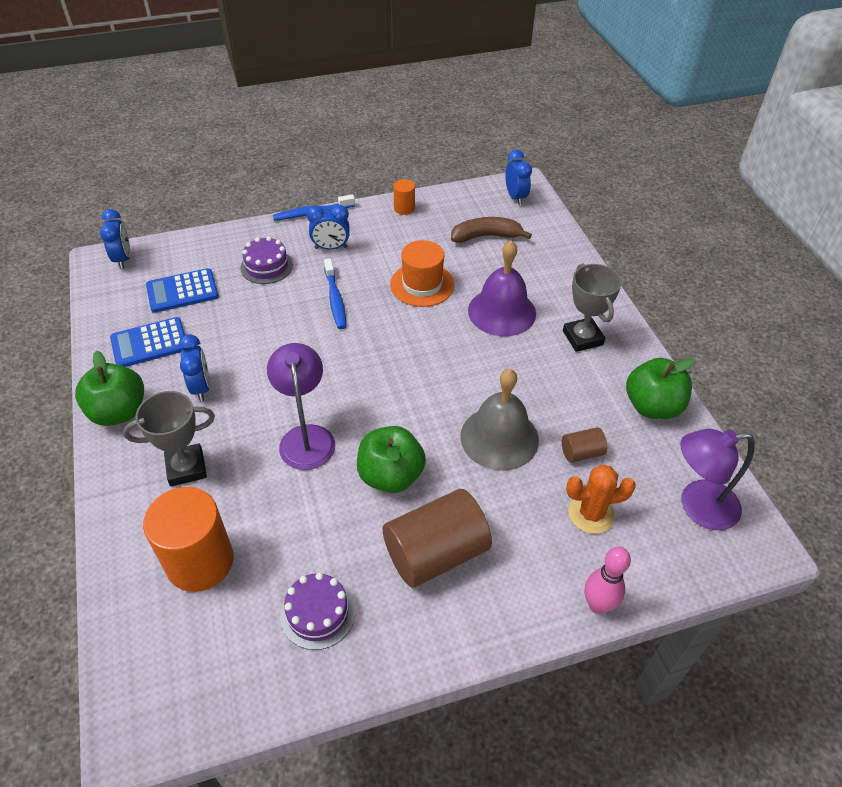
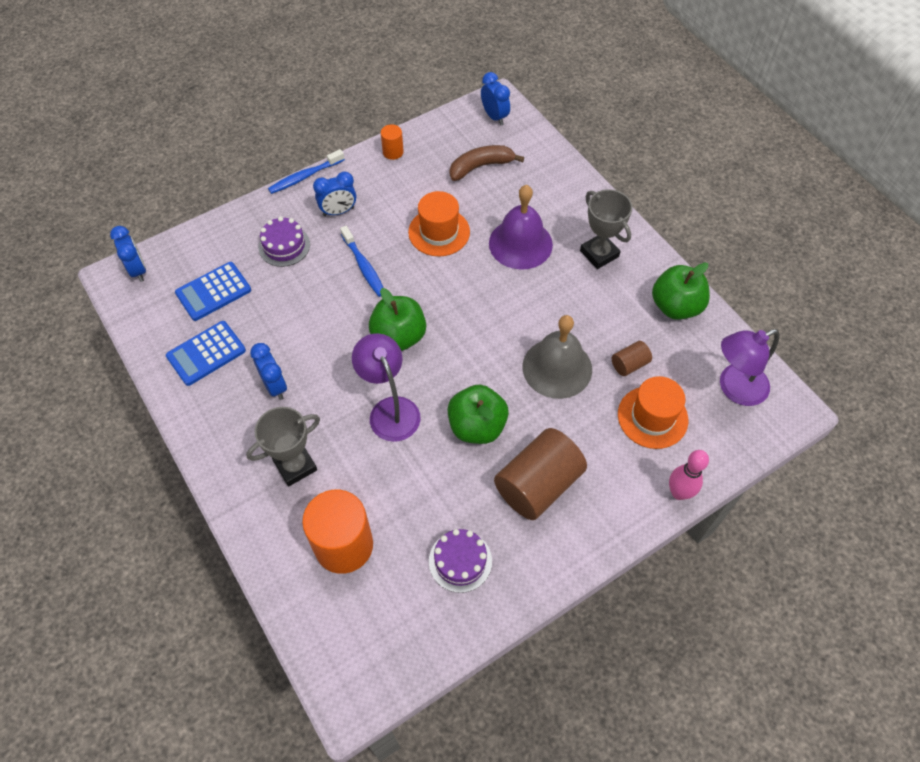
camera: 15 degrees left, 10 degrees up
green apple [75,351,144,426] -> green apple moved to [369,288,426,351]
orange cactus [566,464,636,534] -> orange hat [618,376,688,449]

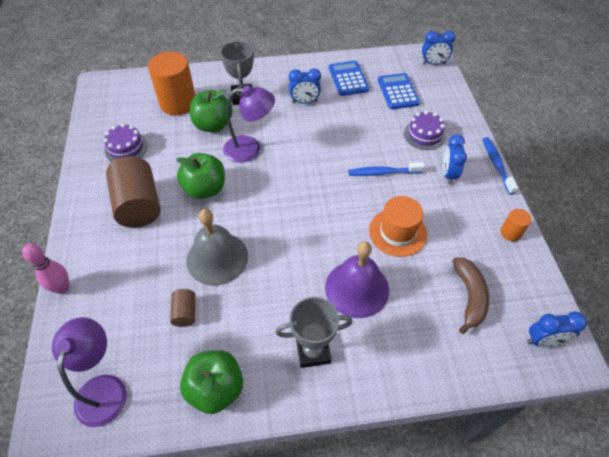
camera: 115 degrees right, 5 degrees down
green apple [369,288,426,351] -> green apple moved to [190,89,233,132]
orange hat [618,376,688,449] -> none

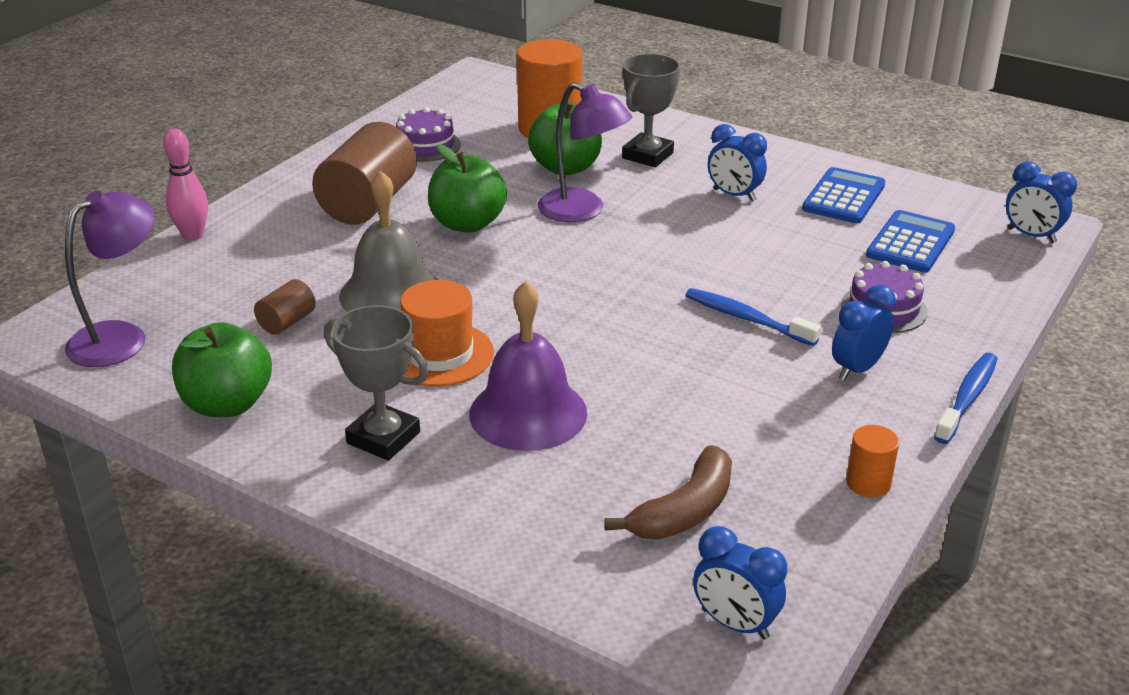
camera: 40 degrees right, 20 degrees down
orange hat [369,196,427,257] -> orange hat moved to [400,280,494,387]

